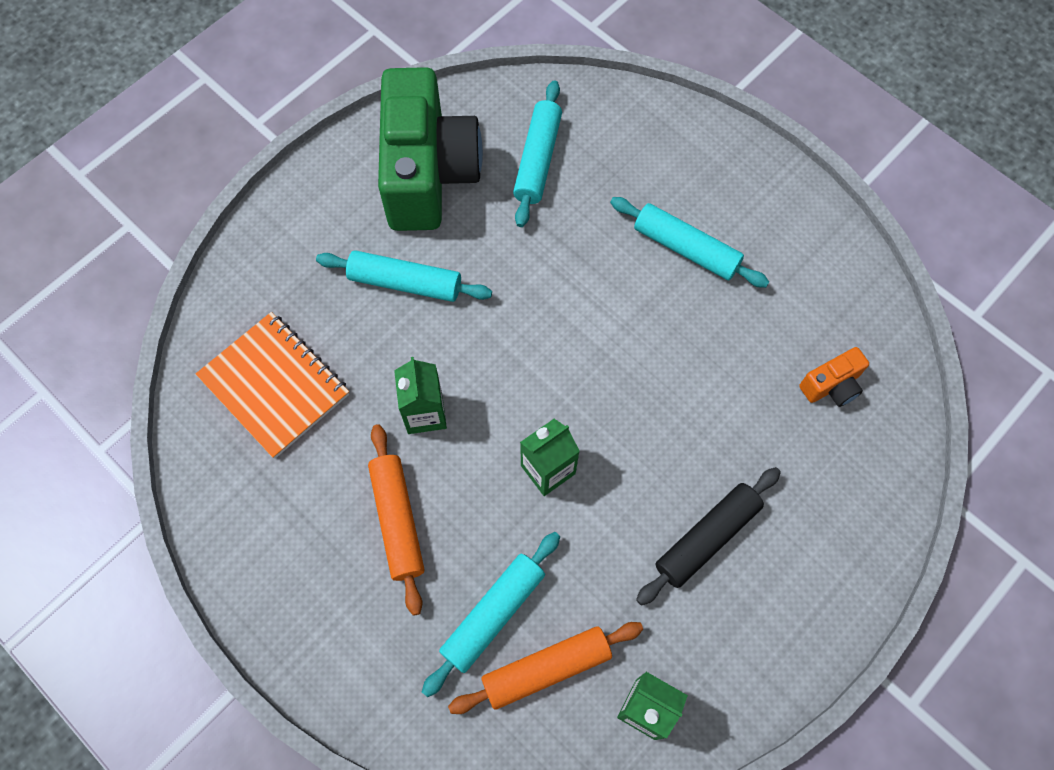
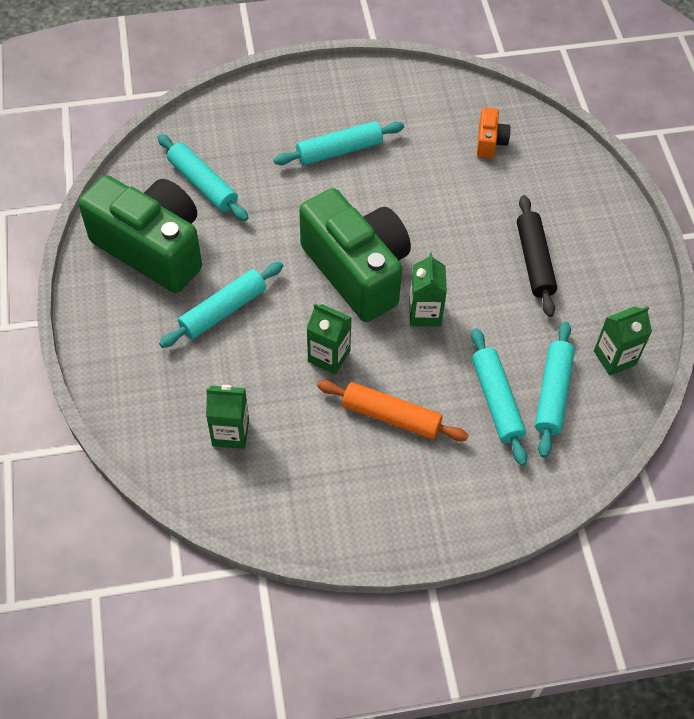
camera: 55 degrees left, 10 degrees down
orange notebook [196,312,349,459] -> green carton [206,385,249,449]
orange rolling pin [448,622,643,714] -> turquoise rolling pin [535,321,575,458]
none -> green camera [299,188,411,322]

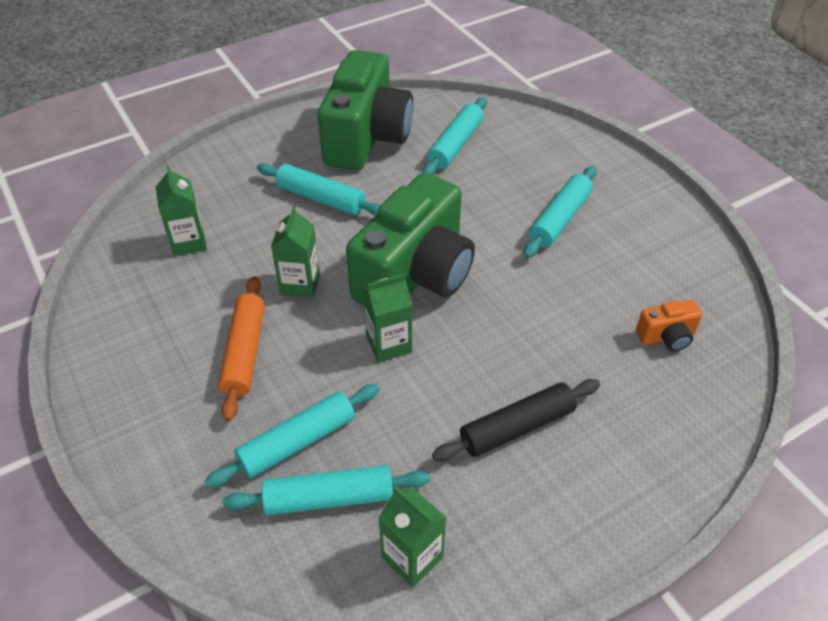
camera: 70 degrees right, 10 degrees down
turquoise rolling pin [274,121,404,165] -> turquoise rolling pin turned 75 degrees clockwise [524,166,596,258]

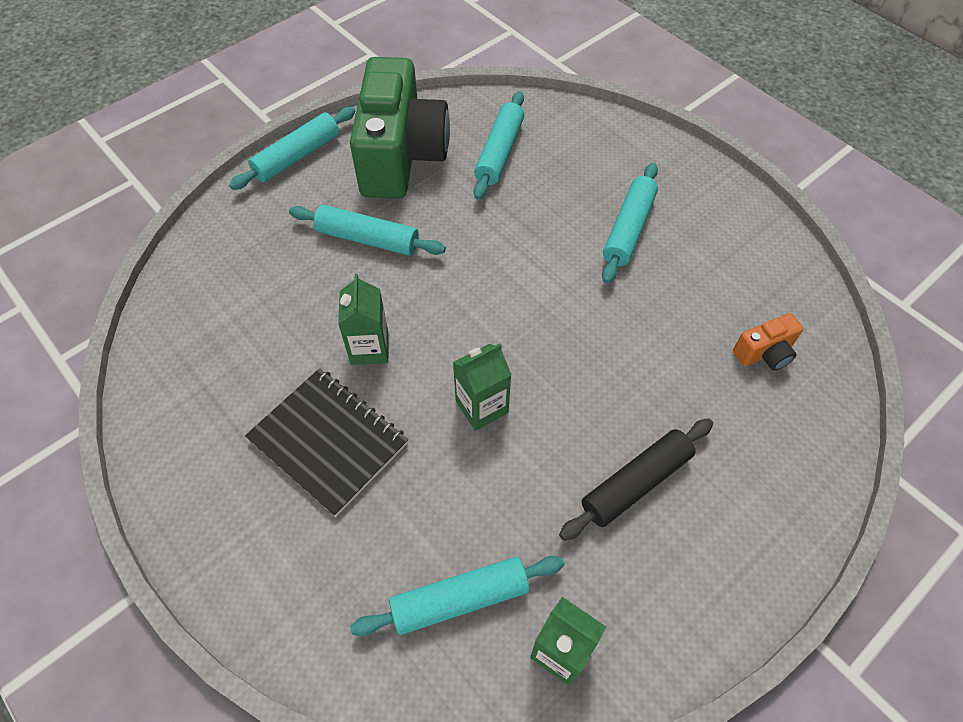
camera: 10 degrees left, 10 degrees up
green carton [156,166,207,256] -> none
turquoise rolling pin [205,384,379,488] -> turquoise rolling pin moved to [229,107,355,190]
orange rolling pin [218,276,265,421] -> black notebook [245,368,408,517]
green camera [346,173,475,305] -> none

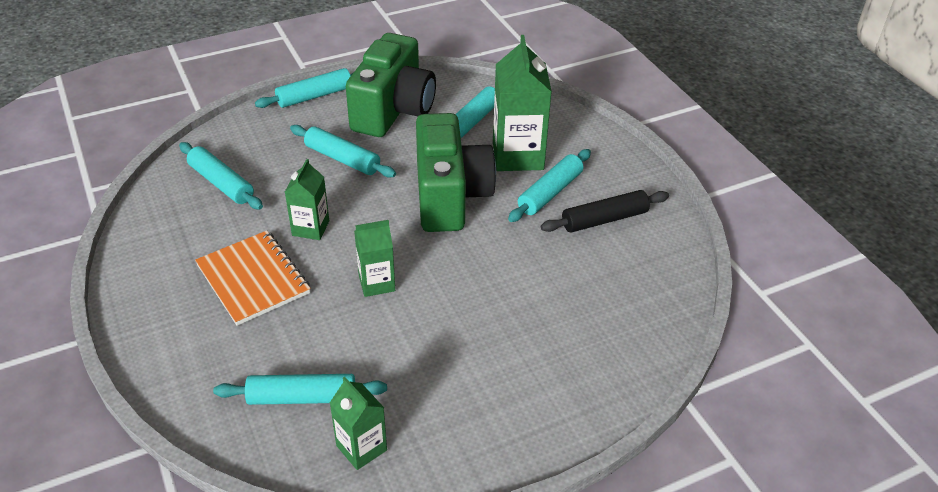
camera: 15 degrees right, 15 degrees down
black notebook [245,368,408,517] -> orange notebook [195,231,311,326]
black rolling pin [559,419,713,541] -> black rolling pin moved to [541,190,669,233]
orange camera [733,313,803,371] -> none
none -> turquoise rolling pin [179,142,263,210]
none -> green camera [416,113,496,232]
none -> green carton [493,35,552,171]

